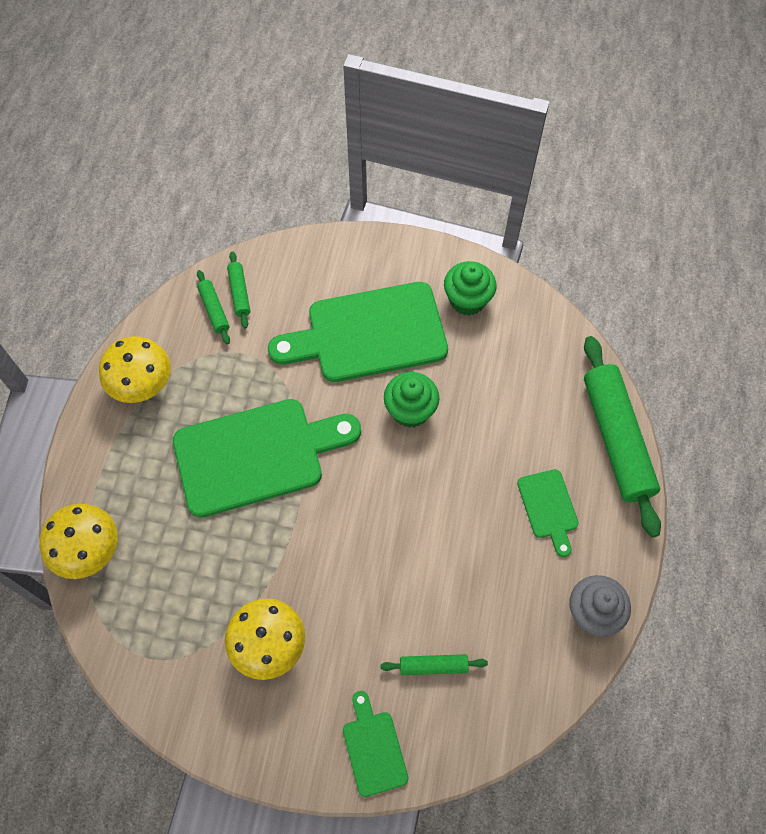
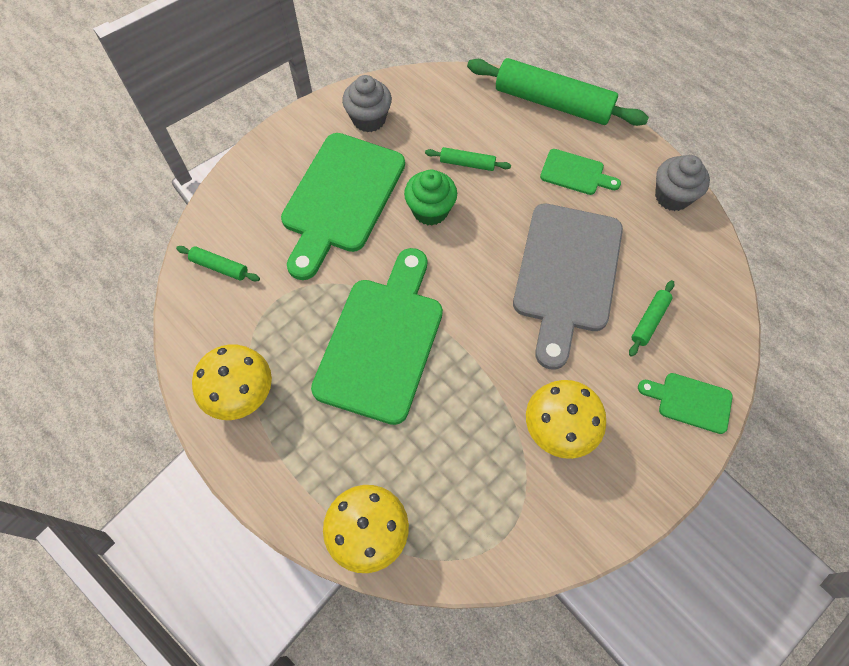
camera: 55 degrees left, 0 degrees up
green rolling pin [197,270,230,344] -> green rolling pin moved to [425,147,511,171]
green cupcake [444,261,496,316] -> grey cupcake [342,75,392,132]
none -> grey cutting board [513,203,623,370]

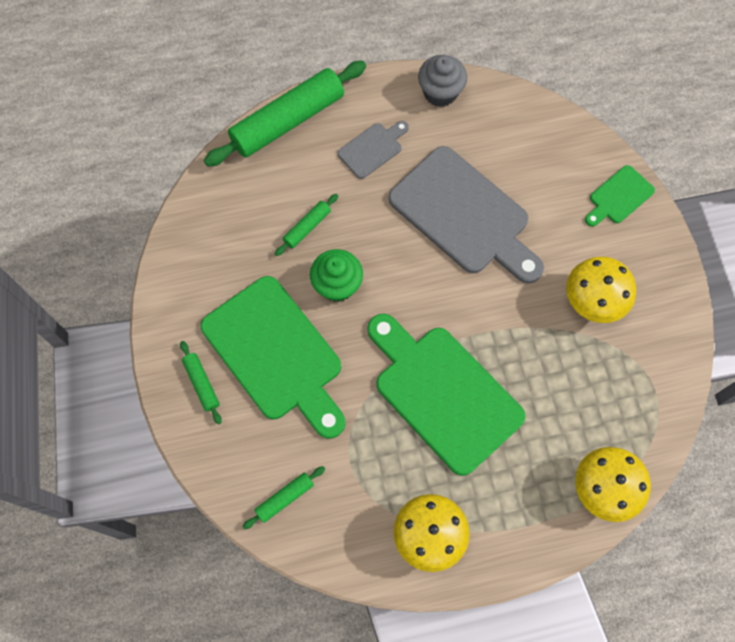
camera: 60 degrees left, 5 degrees up
grey cupcake [342,75,392,132] -> none
green cutting board [540,149,621,195] -> grey cutting board [338,121,409,179]
green rolling pin [629,280,674,357] -> green rolling pin moved to [180,341,222,424]

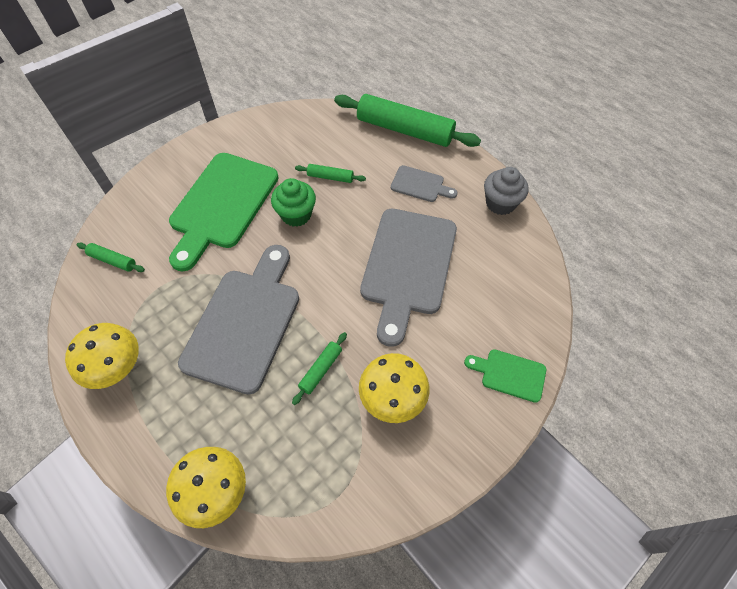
camera: 60 degrees right, 10 degrees down
green rolling pin [180,341,222,424] -> green rolling pin moved to [292,332,347,405]
green cutting board [367,314,526,476] -> grey cutting board [178,245,299,395]

